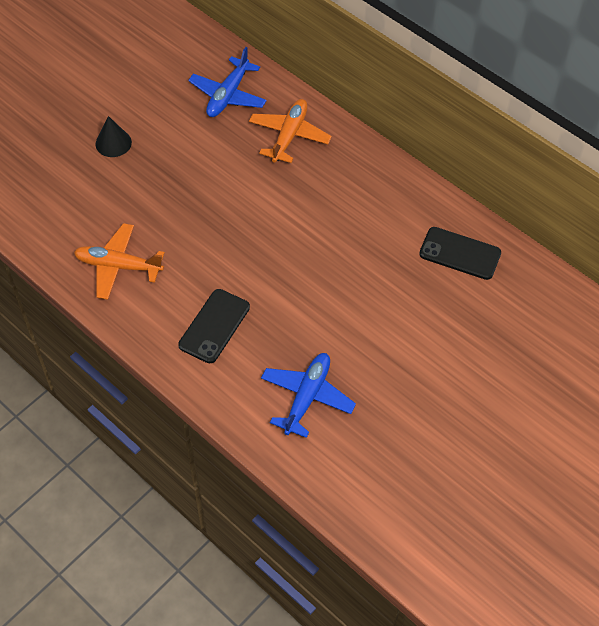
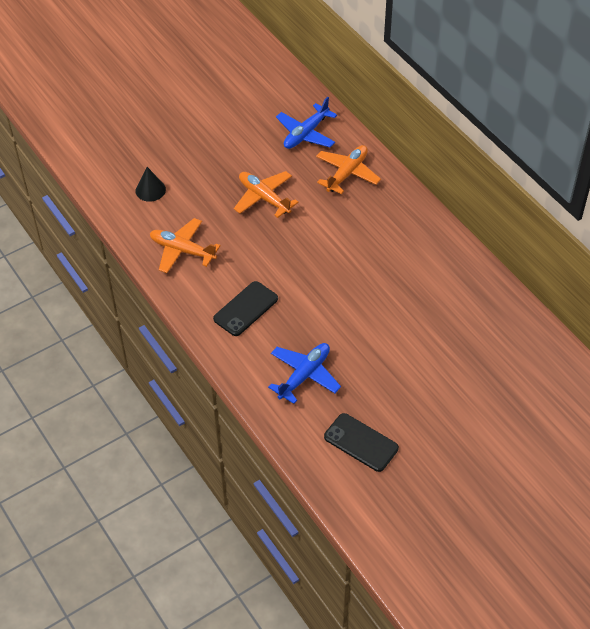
camera: 15 degrees right, 5 degrees down
black cone [96,116,132,157] -> black cone moved to [135,167,166,202]
black phone [419,227,501,280] -> black phone moved to [324,413,399,472]
none -> orange plane [234,171,299,218]

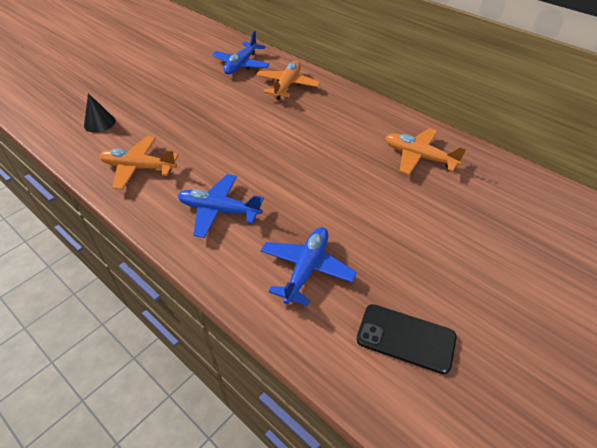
camera: 15 degrees left, 5 degrees down
black phone [213,281,278,336] -> blue plane [178,174,264,238]
orange plane [234,171,299,218] -> orange plane moved to [386,128,467,175]

